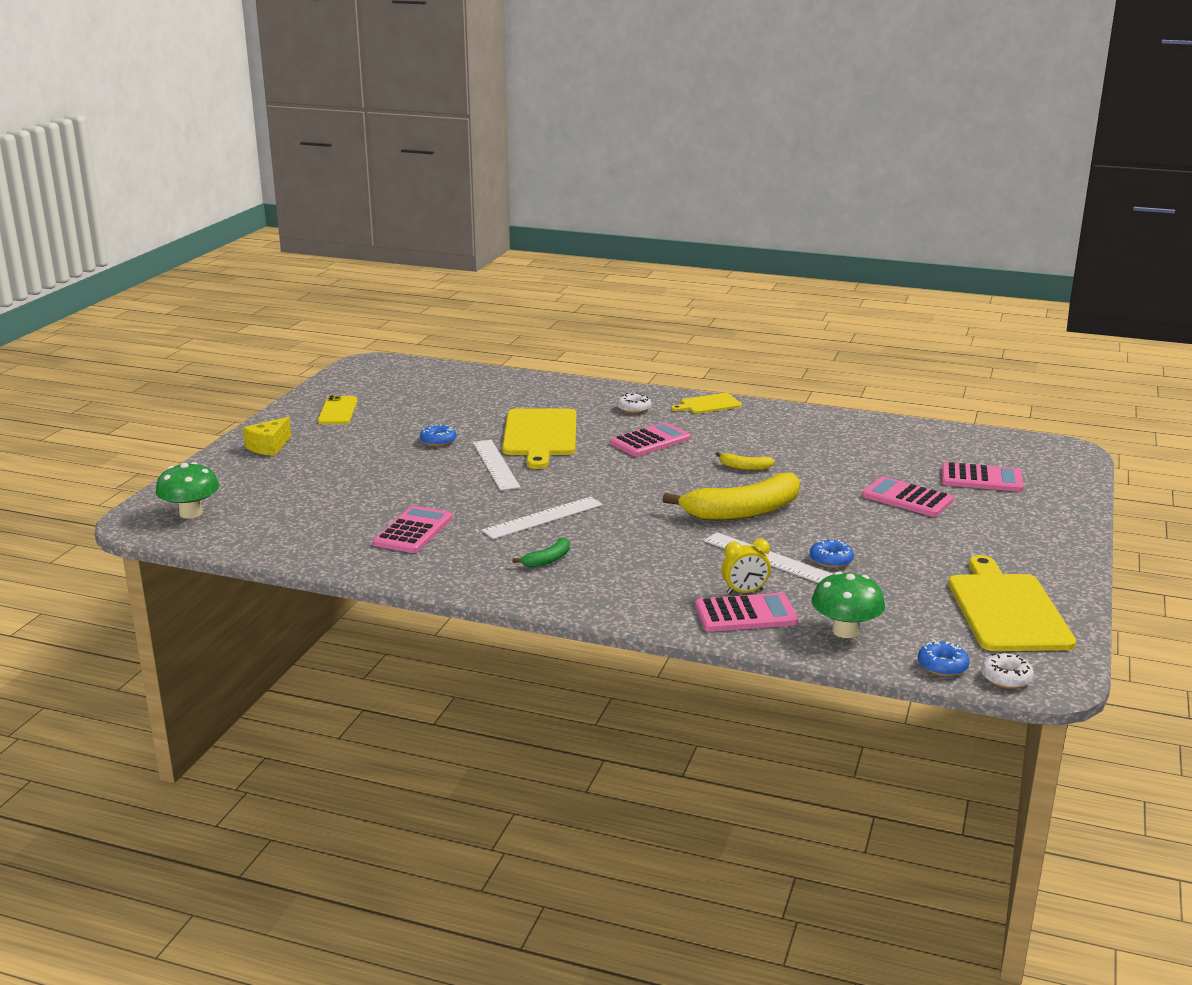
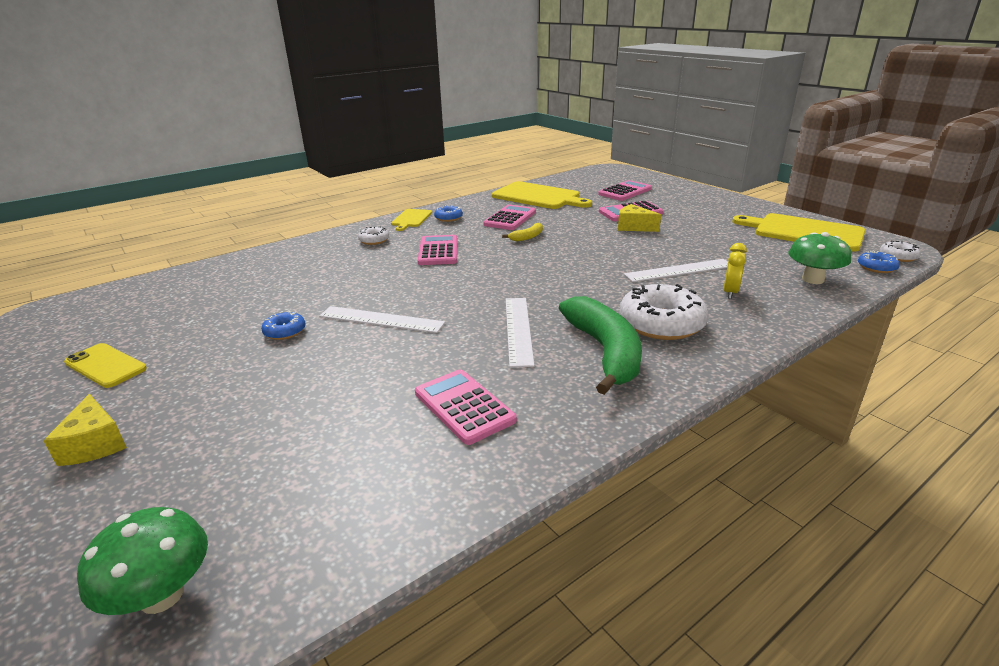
camera: 55 degrees left, 5 degrees up
yellow cutting board [502,409,576,469] -> yellow cutting board moved to [492,181,592,209]
green banana [512,537,570,567] -> green banana [559,296,642,395], size x2.26
yellow banana [663,472,800,520] -> none
pink calculator [695,593,798,632] -> pink calculator moved to [484,205,536,230]
blue donut [810,539,854,568] -> blue donut moved to [434,205,463,222]
none -> yellow cheese [618,204,661,232]
none -> white donut [619,284,708,340]

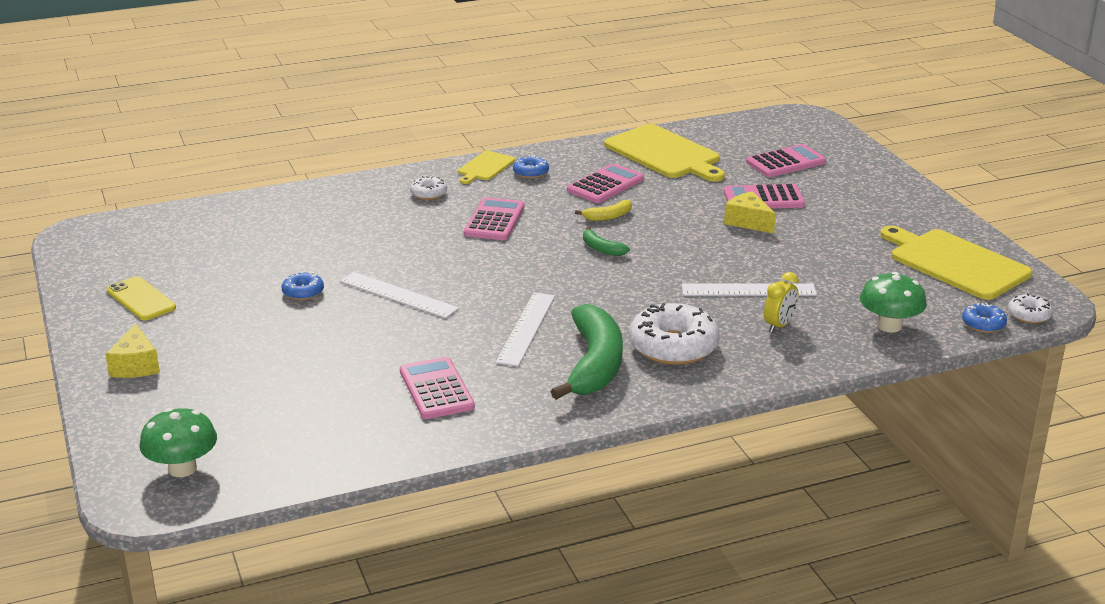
camera: 15 degrees right, 0 degrees up
none -> green banana [583,226,630,256]

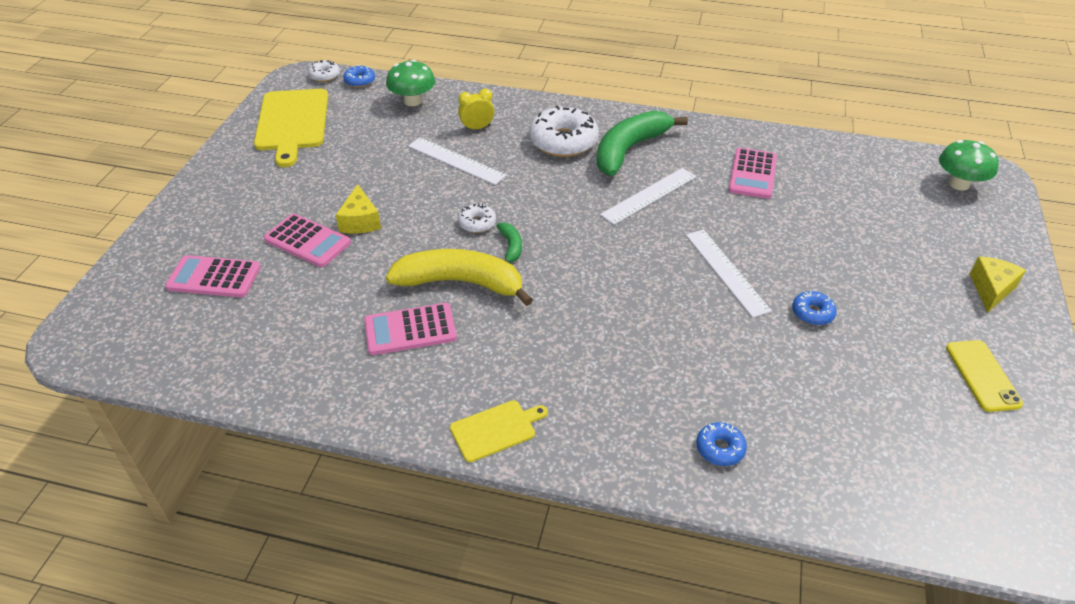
camera: 145 degrees left, 15 degrees up
white donut [410,176,447,200] -> white donut moved to [458,204,496,233]
pink calculator [464,197,524,240] -> none
blue donut [513,155,549,179] -> blue donut moved to [696,422,747,466]
yellow banana [575,200,632,221] -> yellow banana [386,249,533,306], size x2.26
yellow cutting board [604,124,725,182] -> none

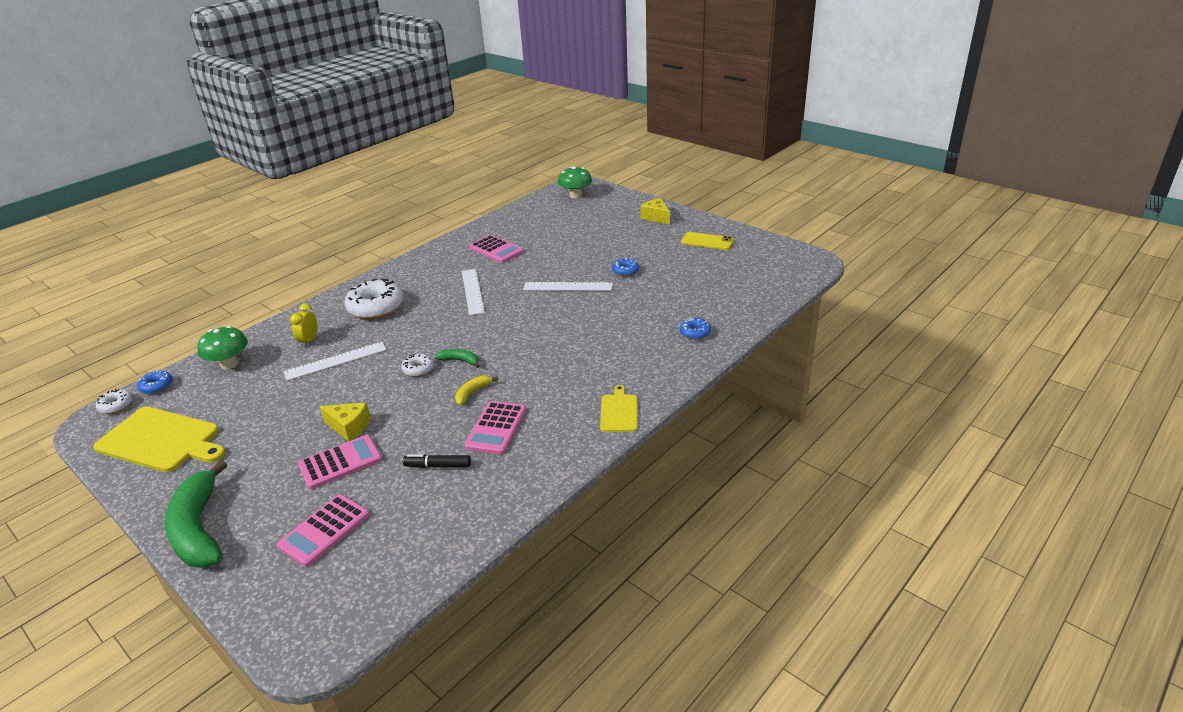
camera: 60 degrees left, 10 degrees down
yellow banana [386,249,533,306] -> yellow banana [455,375,498,405], size x0.44
green banana [597,110,688,176] -> green banana moved to [165,460,227,568]
none -> black marker [403,454,471,468]

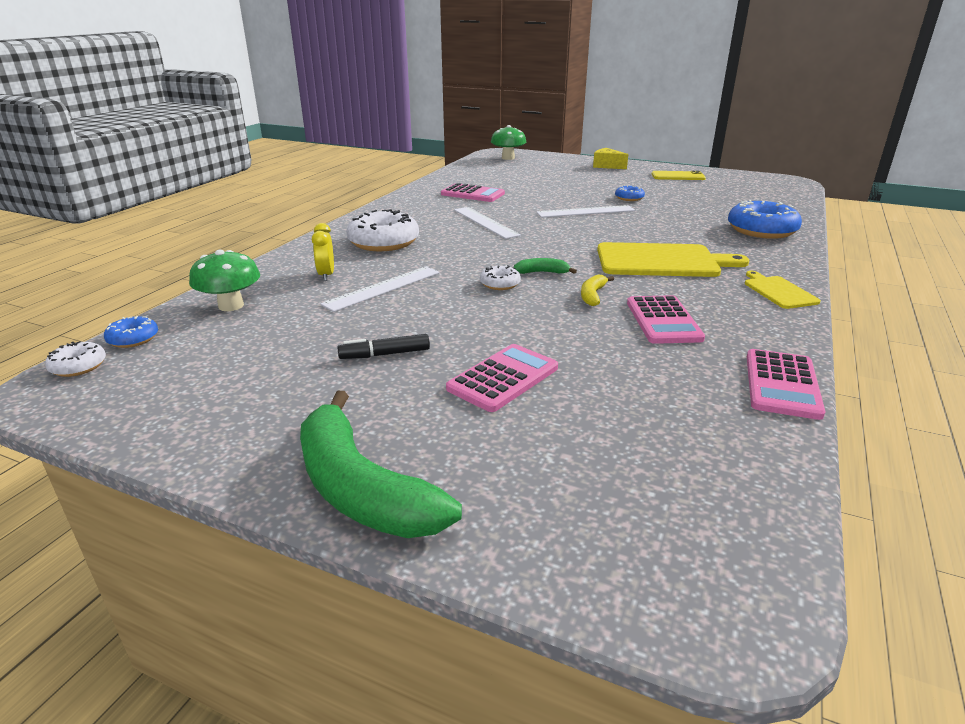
camera: 20 degrees left, 5 degrees down
yellow cutting board [93,407,226,472] -> yellow cutting board moved to [597,242,749,277]
pink calculator [277,494,370,567] -> pink calculator moved to [747,349,826,420]
yellow cheese [319,403,371,441] -> none
black marker [403,454,471,468] -> black marker moved to [337,334,430,359]
blue donut [680,318,711,340] -> blue donut [728,200,802,239], size x2.03

